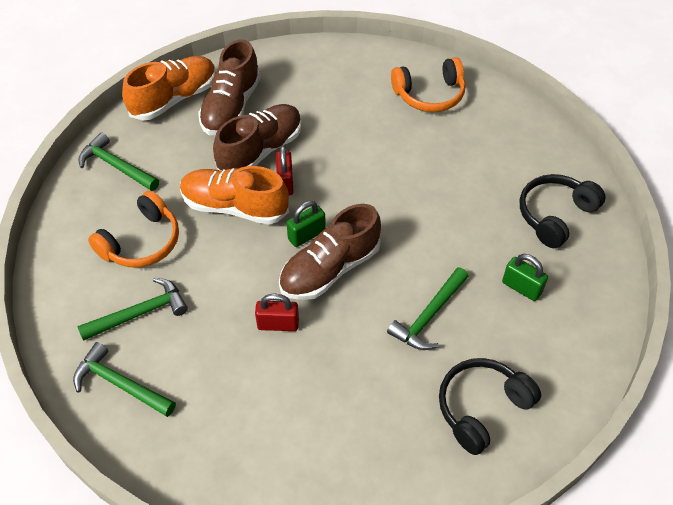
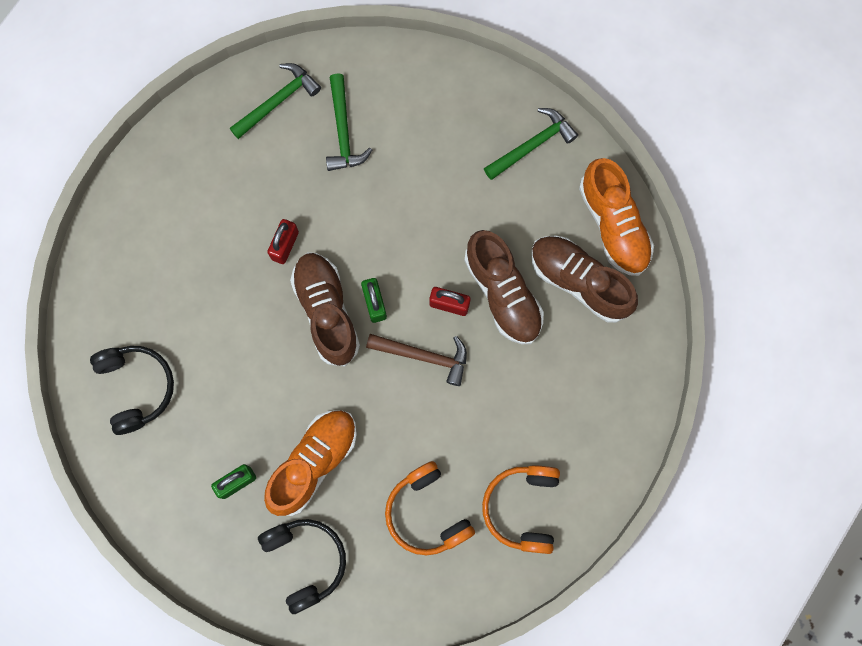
camera: 110 degrees right, 25 degrees up
orange headphones [88,191,179,268] -> orange headphones moved to [385,461,475,555]
orange shoe [180,166,289,225] -> orange shoe moved to [264,410,357,516]
green hammer [387,267,468,350] -> none
none -> brown hammer [366,334,467,386]

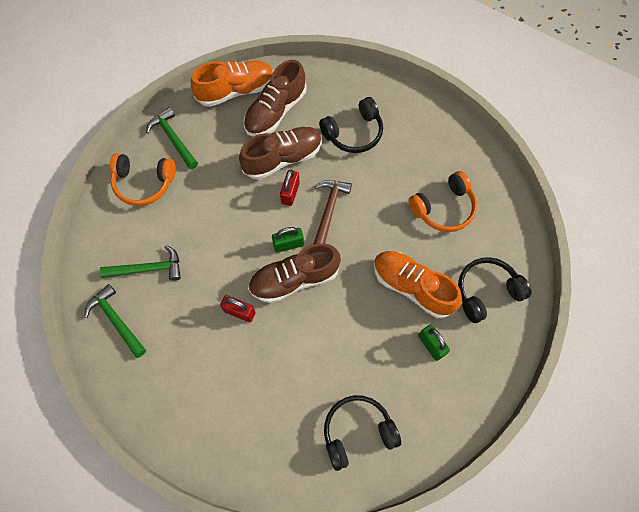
camera: 90 degrees left, 10 degrees down
orange headphones [482,465,560,554] -> orange headphones moved to [110,154,176,206]
none -> black headphones [319,97,383,153]

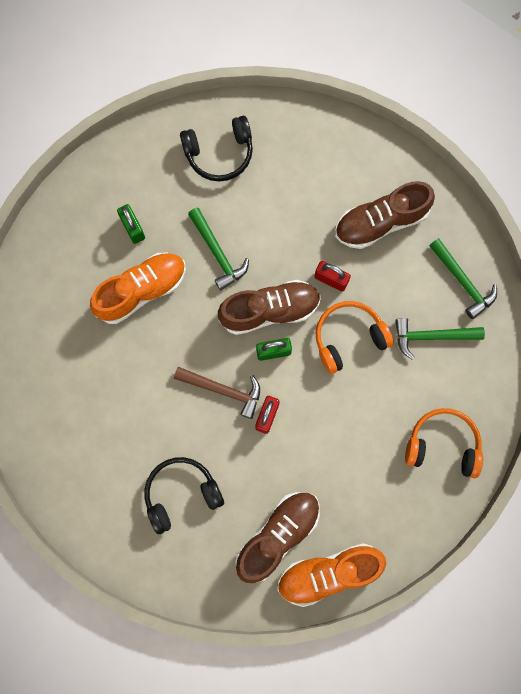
camera: 175 degrees left, 10 degrees up
green hammer [146,107,198,169] -> green hammer moved to [188,207,249,291]
brown shoe [239,127,322,180] -> brown shoe moved to [335,181,435,249]
brown hammer [313,180,352,245] -> brown hammer turned 90 degrees counterclockwise [174,367,260,419]
orange shoe [374,251,462,318] -> orange shoe turned 75 degrees counterclockwise [90,253,186,324]
orange headphones [408,171,477,232] -> orange headphones moved to [315,301,394,374]
black headphones [458,257,532,323] -> none

